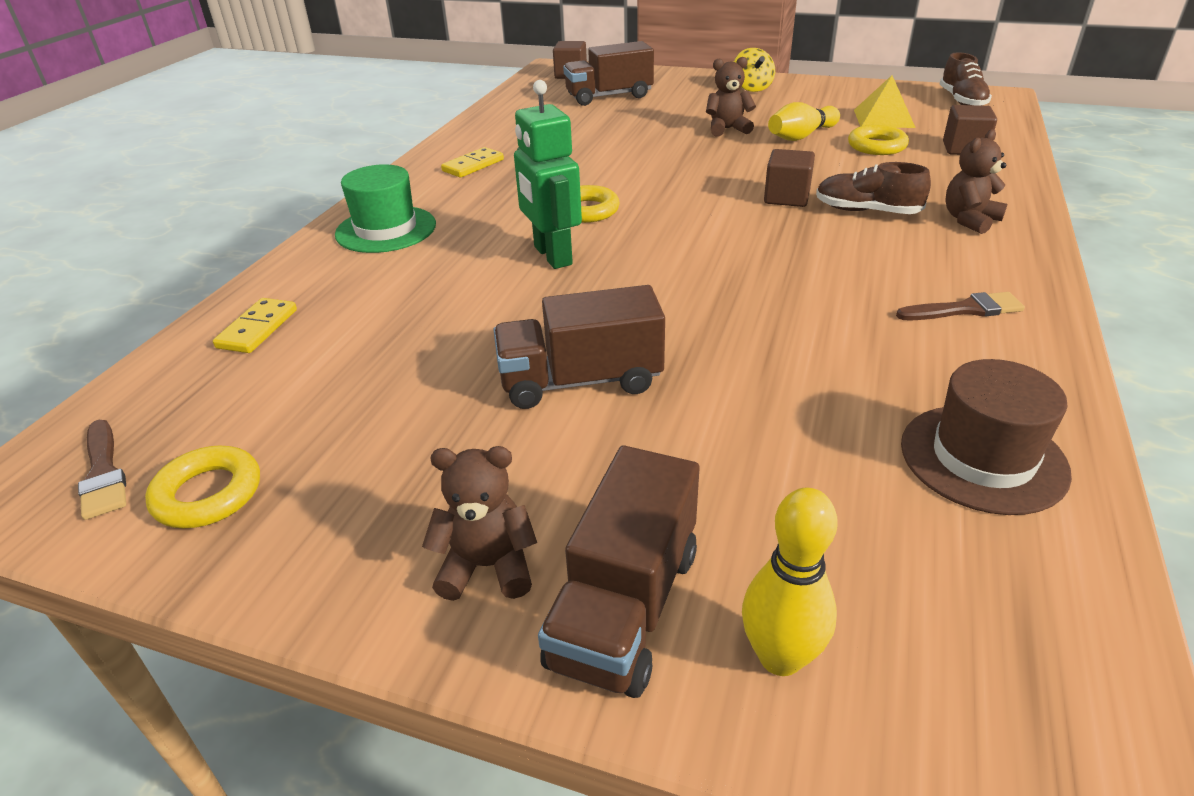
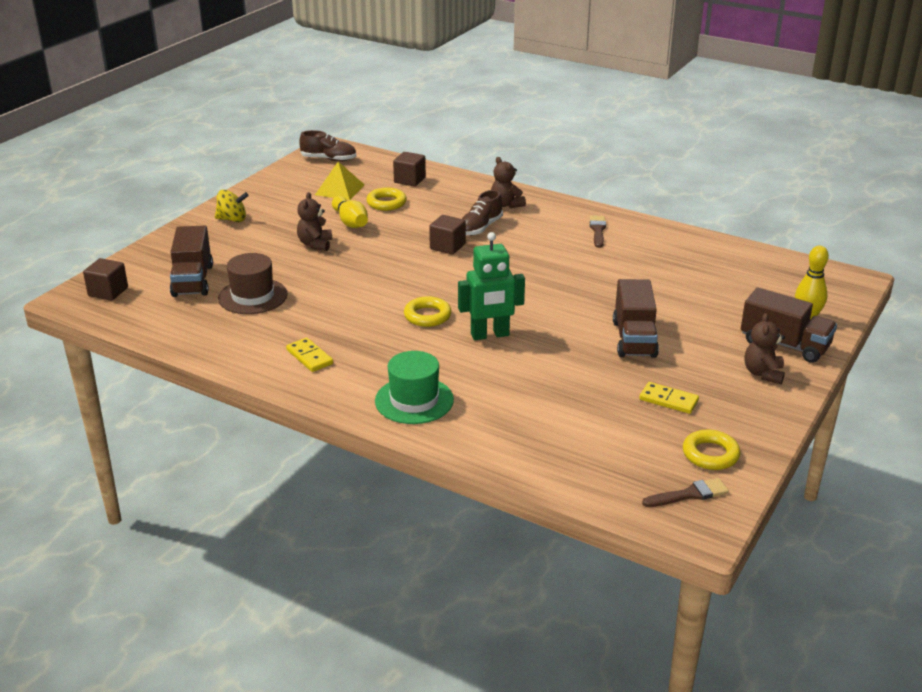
camera: 80 degrees left, 5 degrees down
yellow domino [213,298,297,353] -> yellow domino moved to [640,382,699,414]
brown hat [901,359,1072,515] -> brown hat moved to [218,253,288,314]

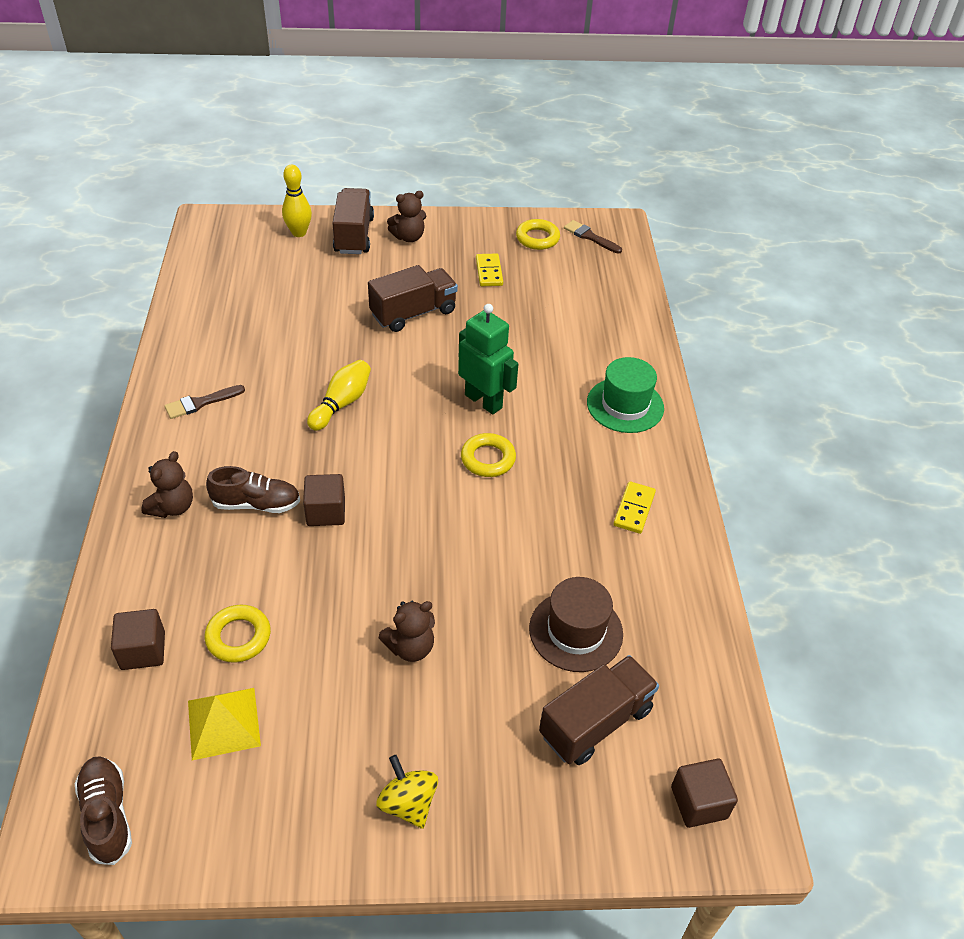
camera: 125 degrees left, 15 degrees up
yellow bowling pin [332,196,368,228] -> yellow bowling pin moved to [307,360,371,431]

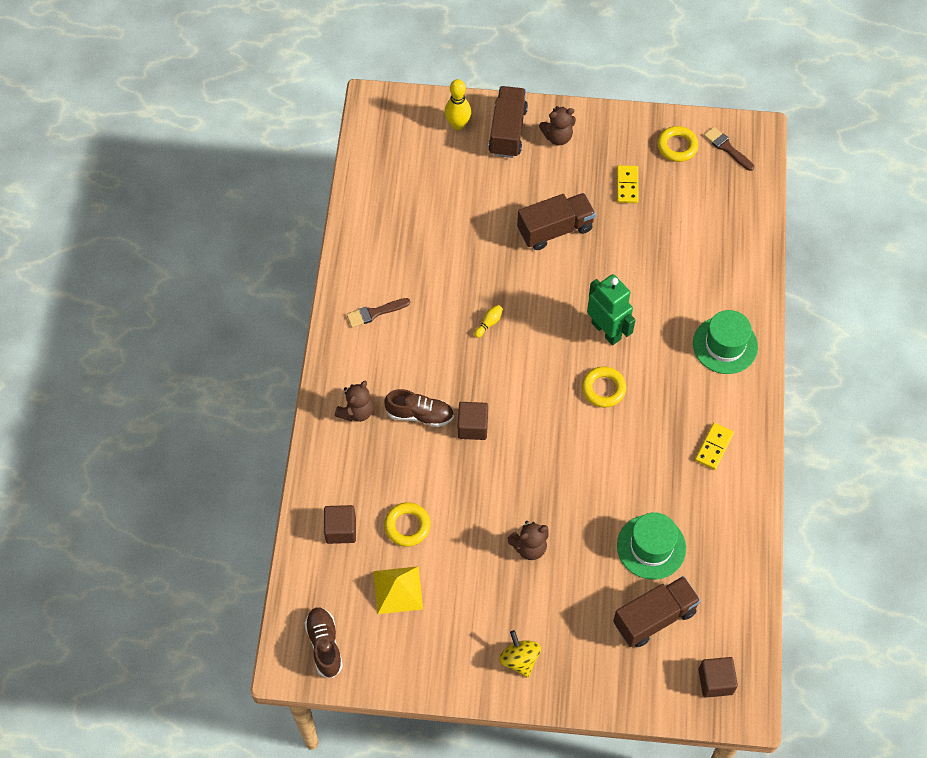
camera: 10 degrees right, 15 degrees up
yellow bowling pin [307,360,371,431] -> yellow bowling pin [474,305,503,338], size x0.53
brown hat [529,577,623,672] -> green hat [617,512,686,580]

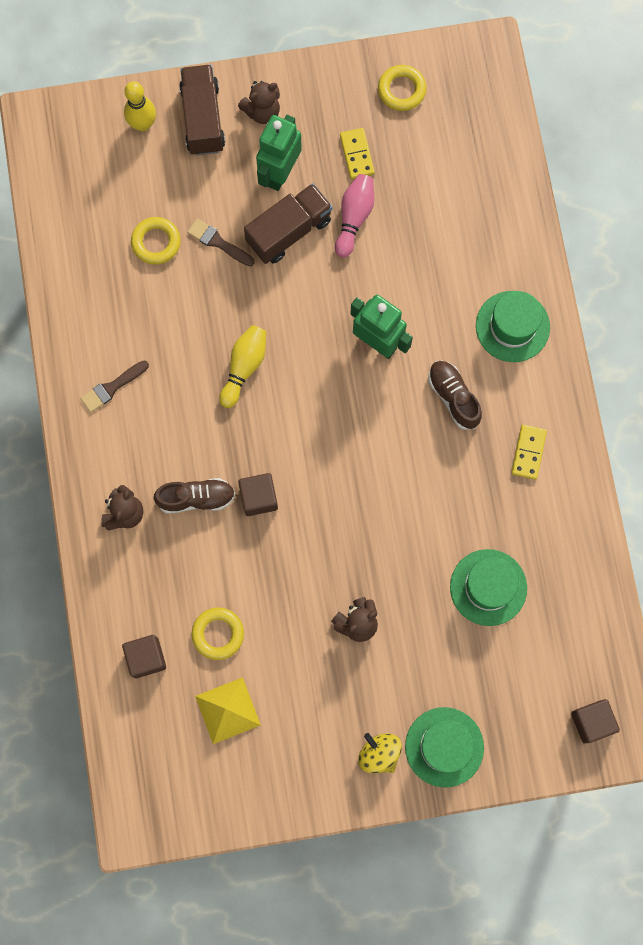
camera: 15 degrees left, 15 degrees up
brown shoe [304,607,343,678] -> brown shoe moved to [428,361,482,430]
yellow bowling pin [474,305,503,338] -> yellow bowling pin [219,325,266,408], size x1.87
yellow ring [582,366,626,408] -> yellow ring moved to [131,217,181,265]
brown truck [613,576,701,647] -> none
brown brush [704,127,754,171] -> brown brush moved to [187,218,255,266]
none -> green robot [256,115,302,191]
none -> pink bowling pin [335,174,374,257]
none -> green hat [405,707,484,788]

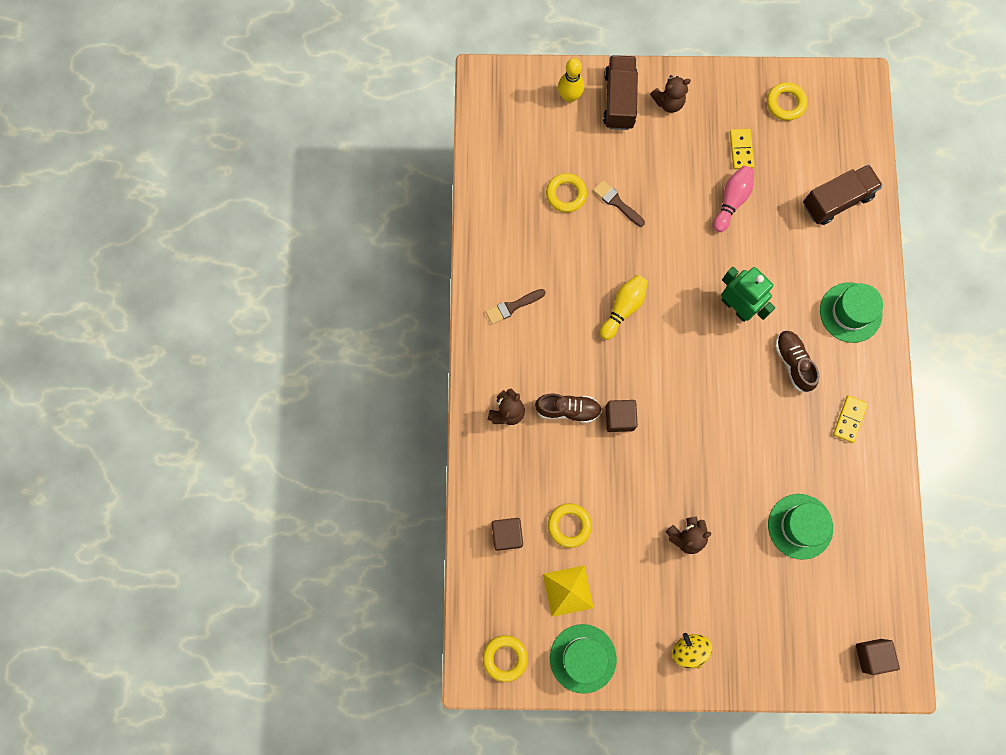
camera: 10 degrees right, 0 degrees up
brown truck [244,183,333,264] -> brown truck moved to [803,164,883,225]
green robot [256,115,302,191] -> none
green hat [405,707,484,788] -> green hat moved to [550,624,617,694]
none -> yellow ring [483,635,528,682]

